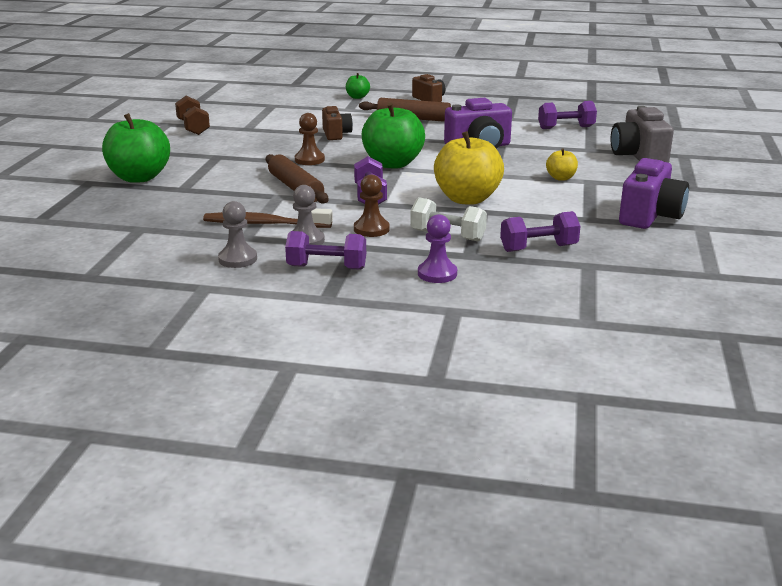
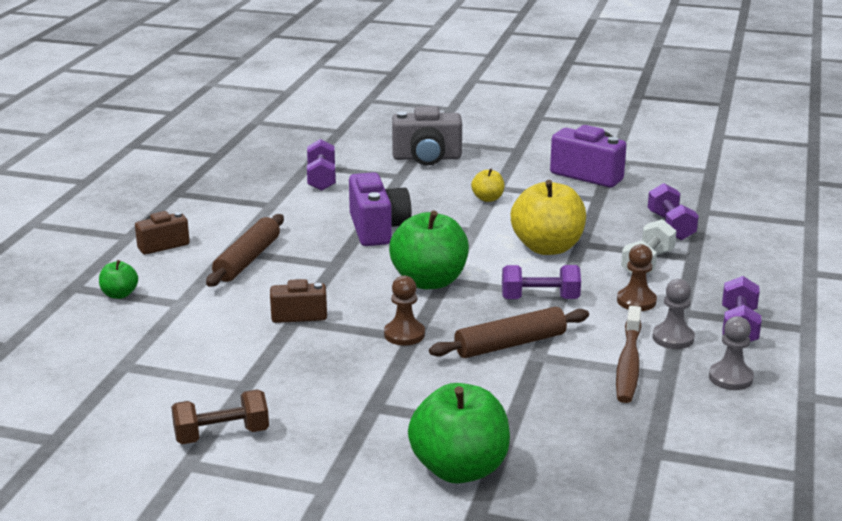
camera: 85 degrees left, 0 degrees up
purple pawn [418,214,457,283] -> none

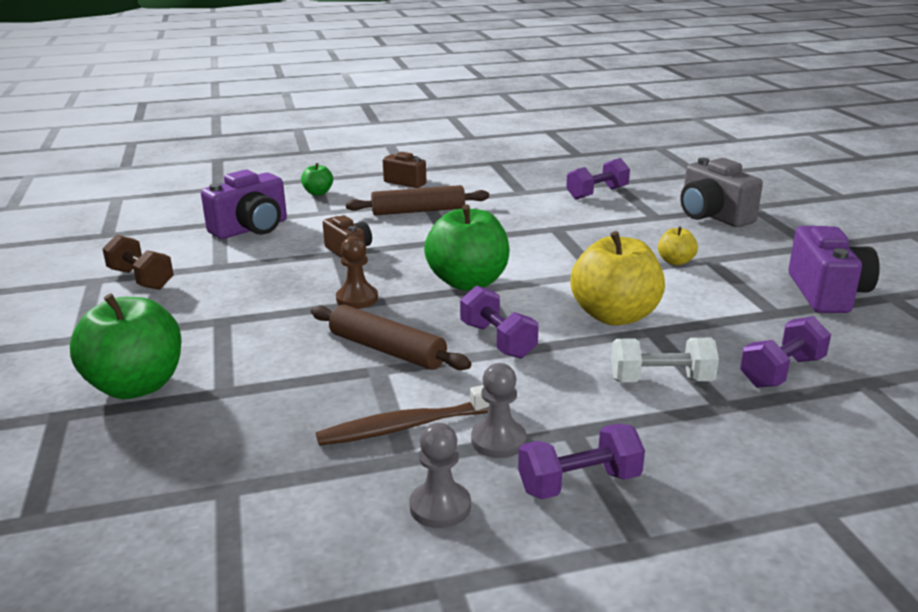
camera: 60 degrees right, 0 degrees up
purple camera [349,172,412,246] -> purple camera moved to [201,170,287,239]
brown pawn [617,244,657,311] -> none

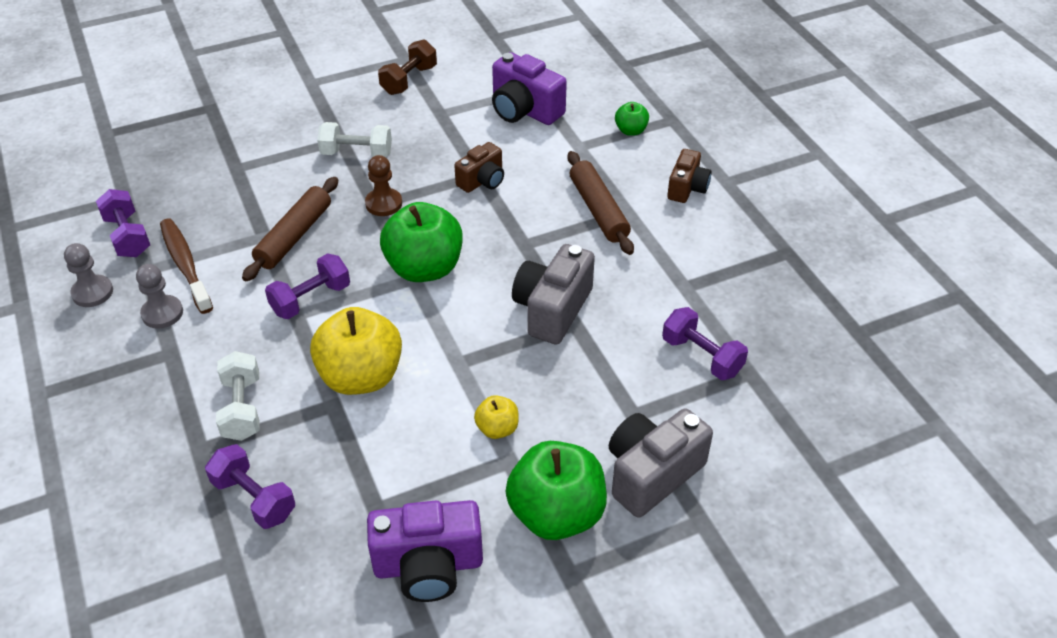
camera: 80 degrees right, 20 degrees up
green apple [70,293,181,399] -> green apple moved to [505,441,607,540]
purple dumbbell [518,423,645,499] -> purple dumbbell moved to [96,189,150,257]
none -> white dumbbell [317,122,392,157]
none -> grey camera [512,244,595,345]

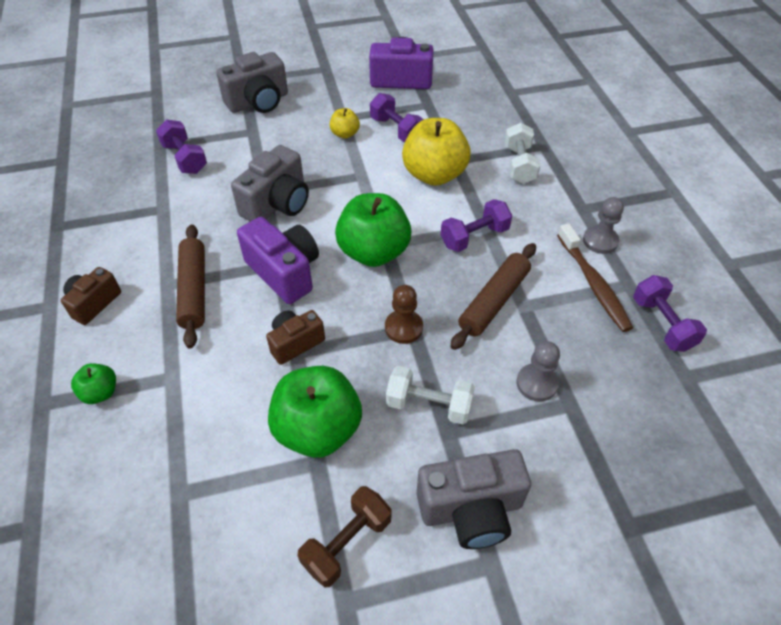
camera: 170 degrees left, 5 degrees up
grey pawn [64,243,113,307] -> grey pawn moved to [516,341,560,402]
purple dumbbell [205,444,295,529] -> purple dumbbell moved to [370,93,424,142]
purple camera [492,52,567,125] -> purple camera moved to [237,217,319,304]
green apple [505,441,607,540] -> green apple moved to [268,366,362,458]
none -> grey camera [417,449,531,549]

